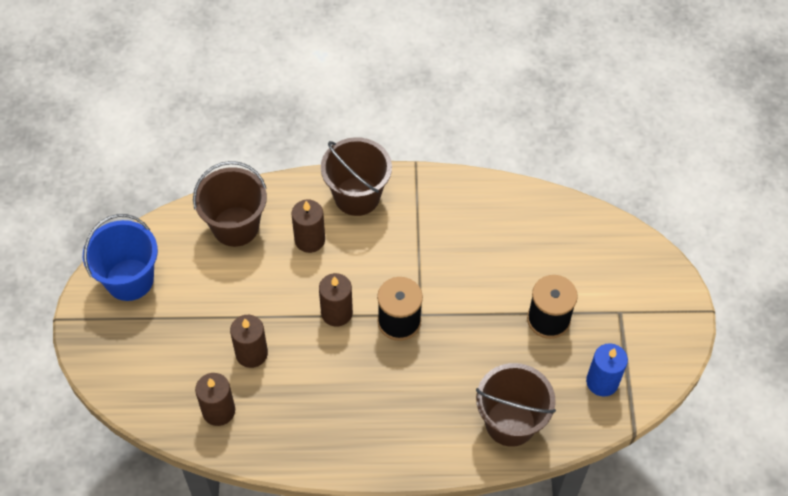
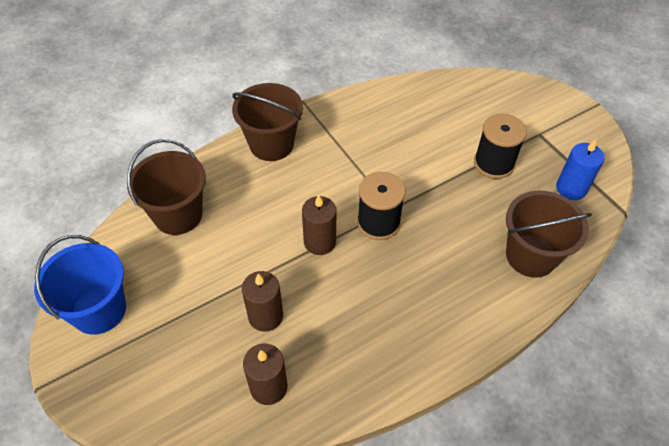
camera: 30 degrees left, 5 degrees down
brown candle [291,200,325,253] -> none

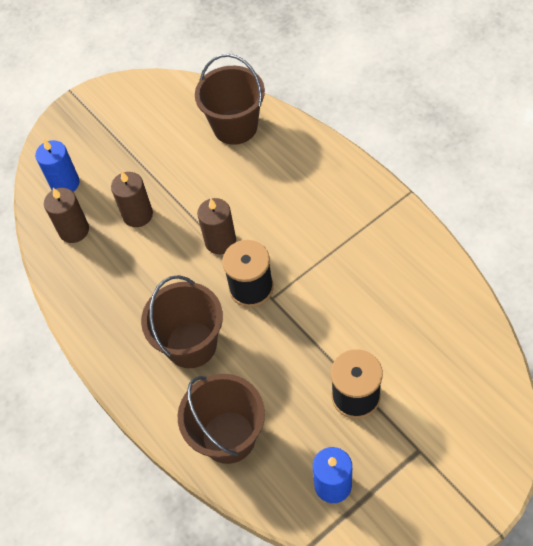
camera: 90 degrees right, 5 degrees up
blue bucket [34,235,126,335] -> none
brown bucket [232,83,303,161] -> brown bucket moved to [141,275,223,368]
none -> blue candle [35,139,80,192]

